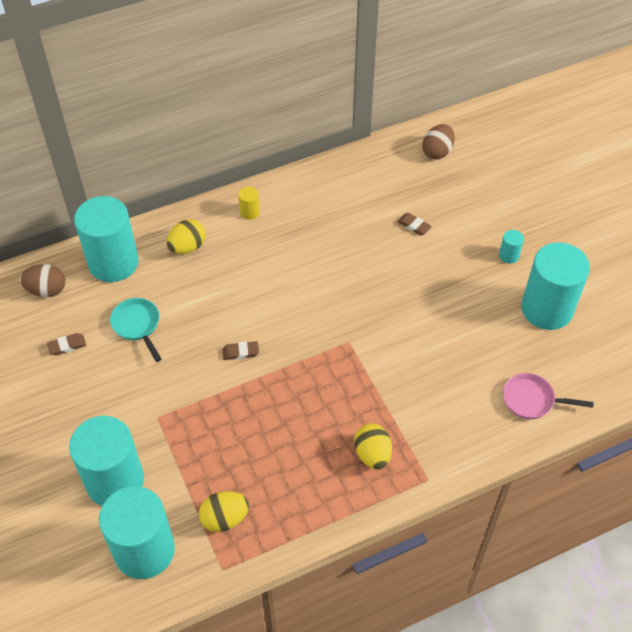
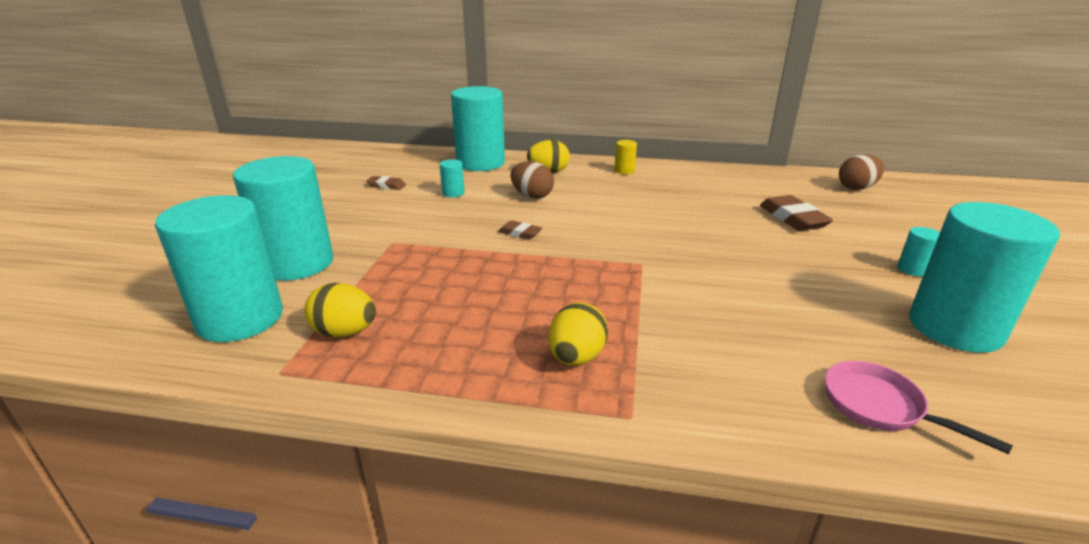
camera: 35 degrees right, 25 degrees down
brown egg [20,264,65,297] -> brown egg moved to [510,161,554,199]
turquoise pan [110,298,162,362] -> turquoise cylinder [440,159,464,197]
brown eraser [397,213,432,235] -> brown eraser [760,195,833,231], size x1.80

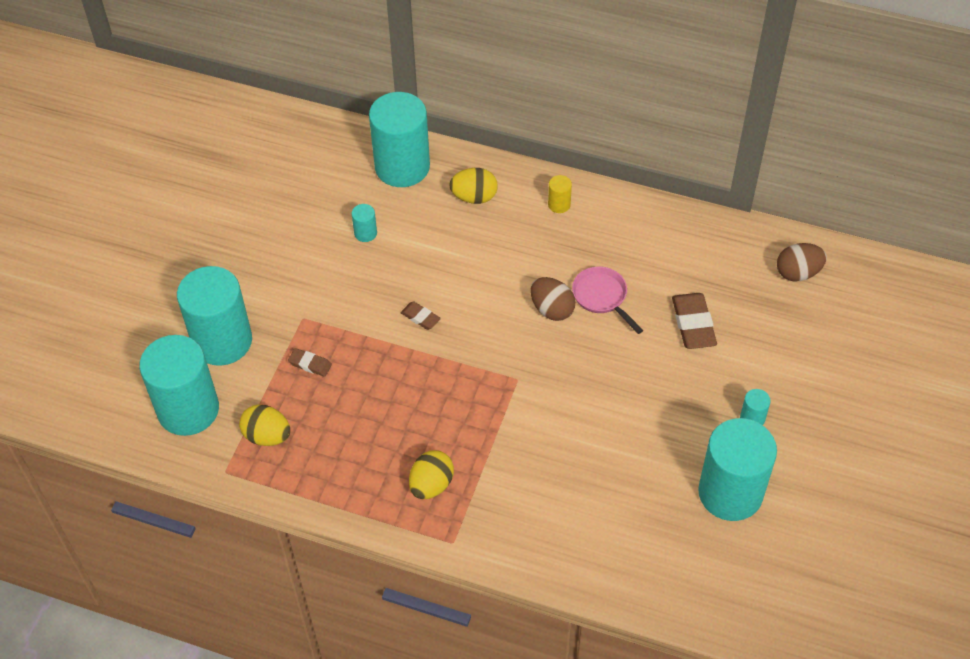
camera: 10 degrees right, 25 degrees up
brown eraser [366,176,406,190] -> brown eraser moved to [288,348,332,377]
brown egg [510,161,554,199] -> brown egg moved to [530,277,575,321]
pink pan [825,361,1013,454] -> pink pan moved to [572,266,643,334]

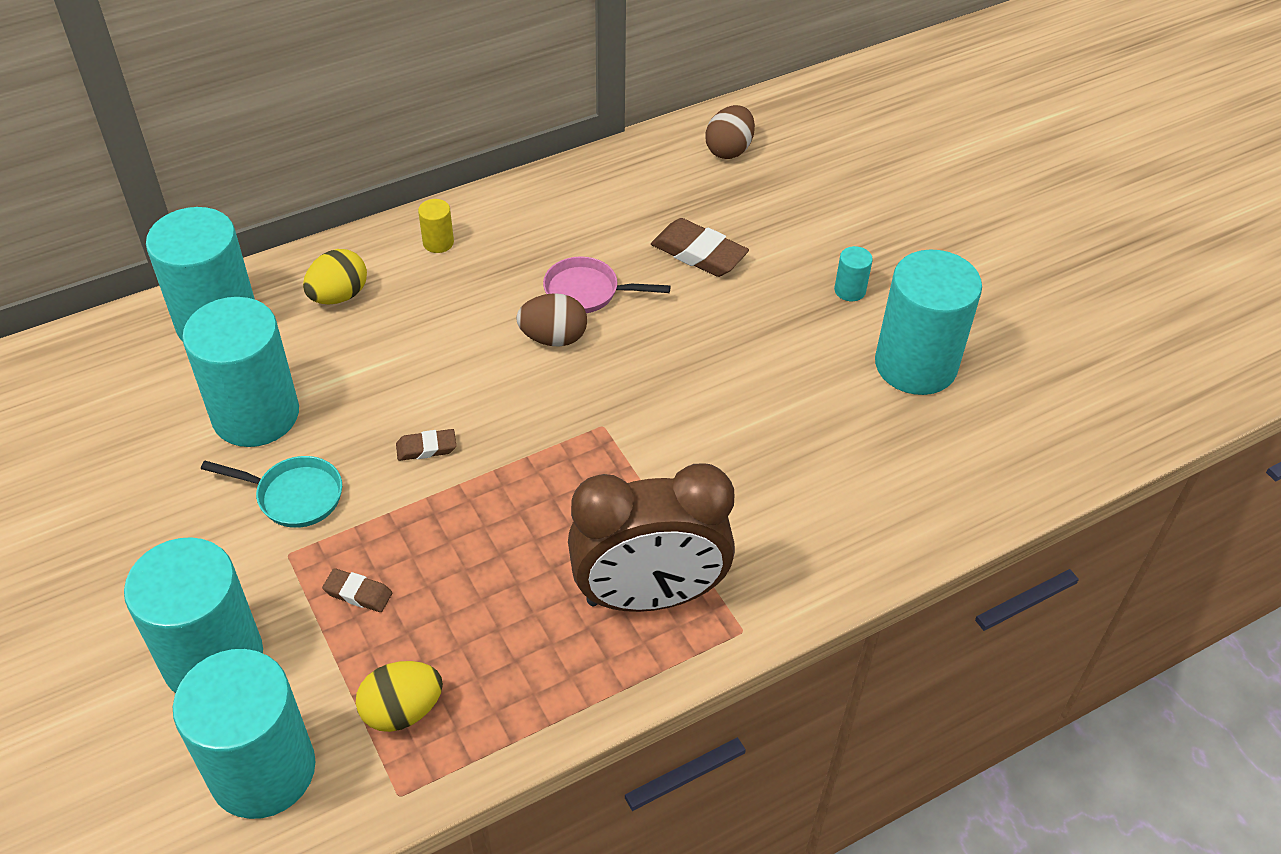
camera: 50 degrees left, 5 degrees down
brown eraser [288,348,332,377] -> brown eraser turned 45 degrees clockwise [322,568,392,612]
turquoise cylinder [352,204,377,242] -> turquoise cylinder [182,297,299,447], size x2.49
yellow egg [409,450,454,499] -> brown clock [568,463,735,612]
none -> turquoise pan [201,456,342,528]

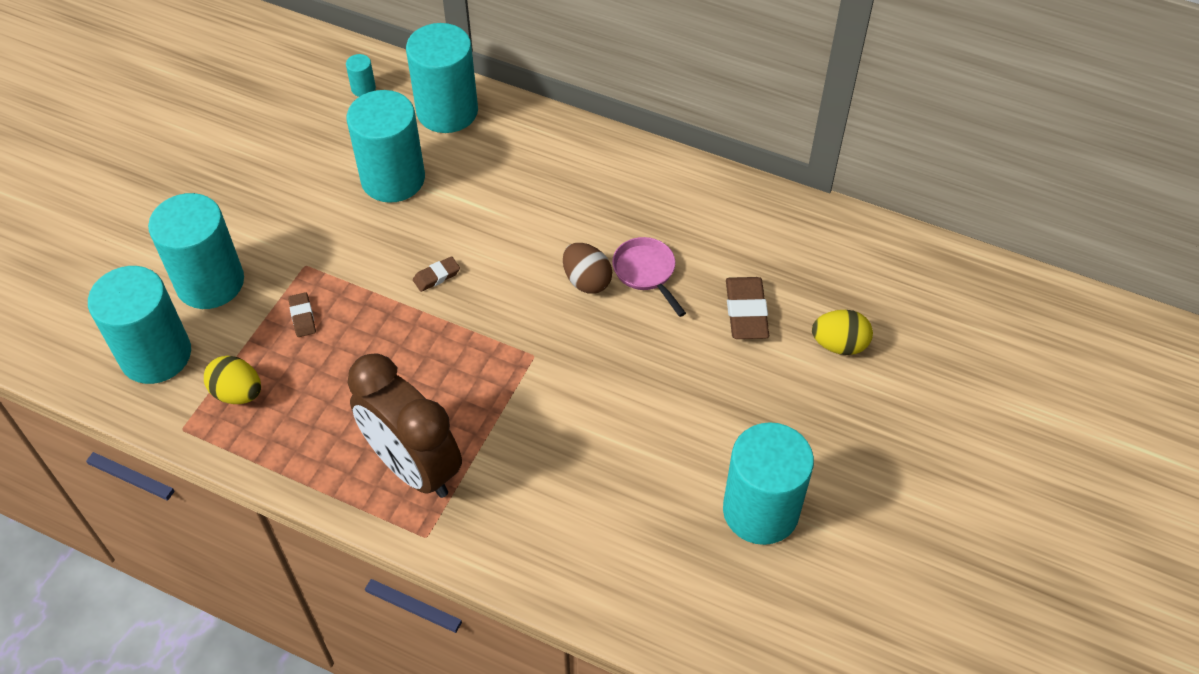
camera: 55 degrees right, 5 degrees up
turquoise pan [201,456,342,528] -> none
yellow egg [303,249,367,304] -> yellow egg moved to [812,310,873,355]
brown eraser [396,429,456,461] -> brown eraser turned 75 degrees counterclockwise [413,256,460,292]
yellow cylinder [418,199,454,253] -> none
brown egg [705,105,755,159] -> none
turquoise cylinder [834,246,873,301] -> turquoise cylinder moved to [346,54,376,97]

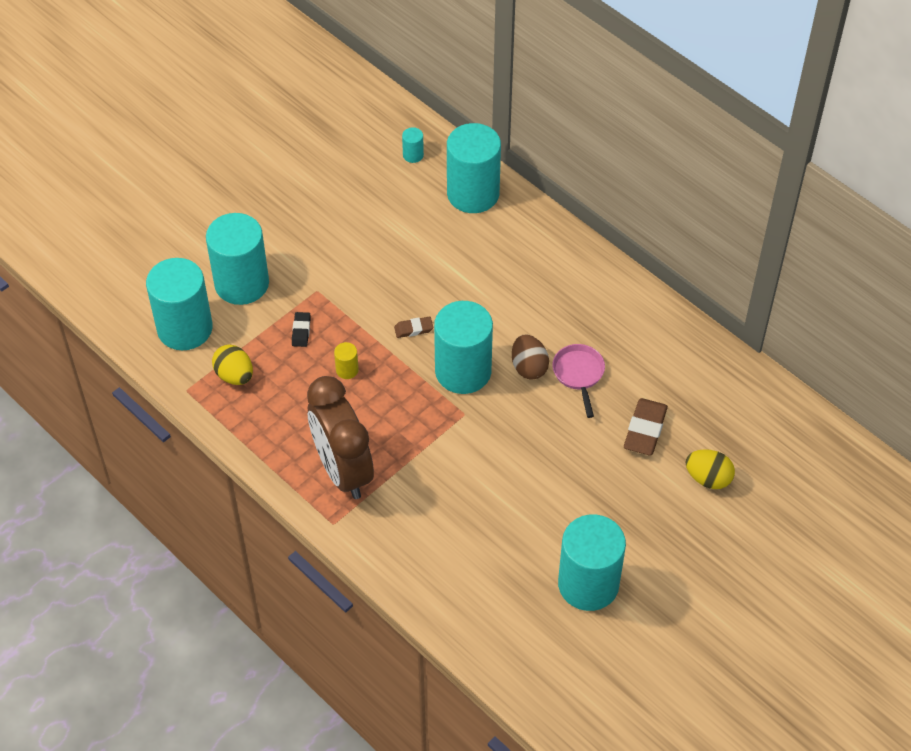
camera: 20 degrees right, 0 degrees up
brown eraser [288,292,316,337] -> black eraser [292,312,311,347]
turquoise cylinder [346,90,425,203] -> turquoise cylinder moved to [434,301,493,394]
none -> yellow cylinder [334,342,359,379]

